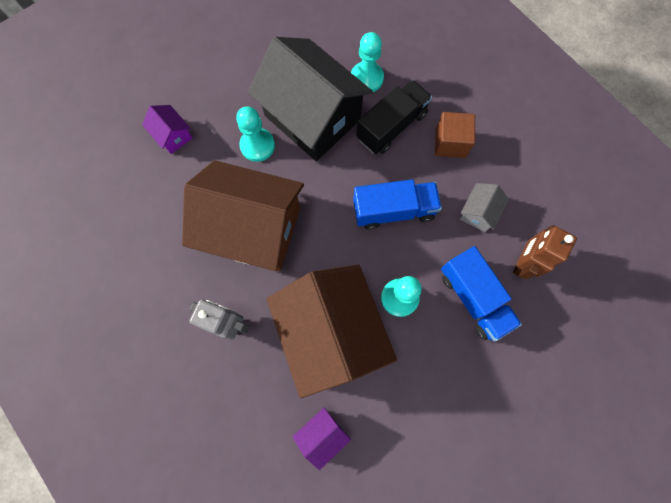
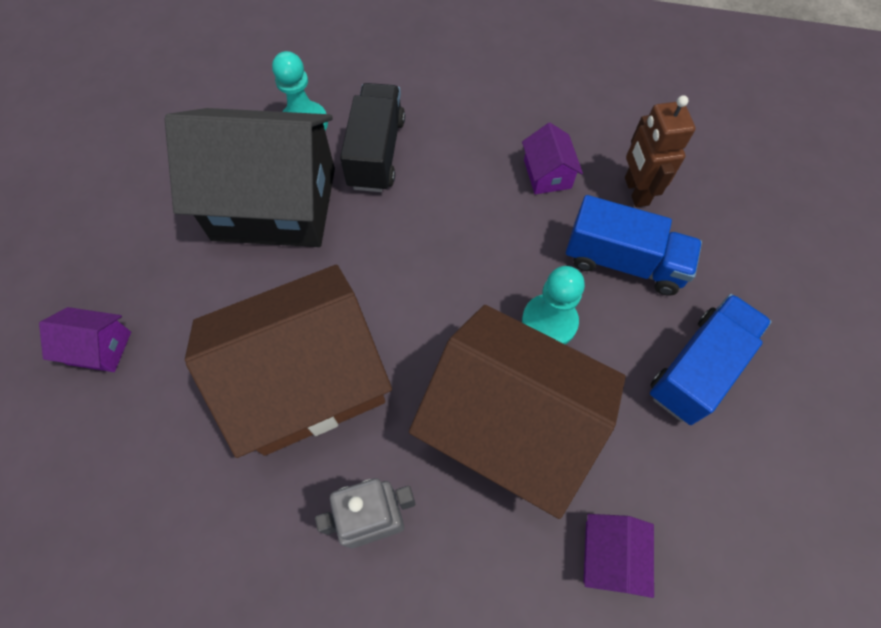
camera: 40 degrees left, 10 degrees down
turquoise pawn [236,106,275,162] -> none
blue truck [353,179,442,230] -> blue truck moved to [650,294,772,425]
brown cube [435,112,475,158] -> none
grey house [460,183,509,232] -> purple house [522,123,583,194]

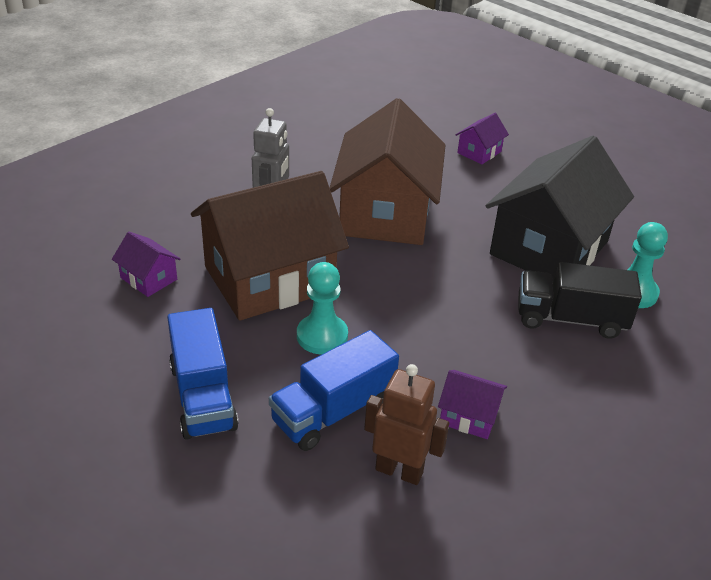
camera: 120 degrees right, 25 degrees down
black truck [340,83,405,192] -> black truck turned 150 degrees clockwise [519,262,642,339]

